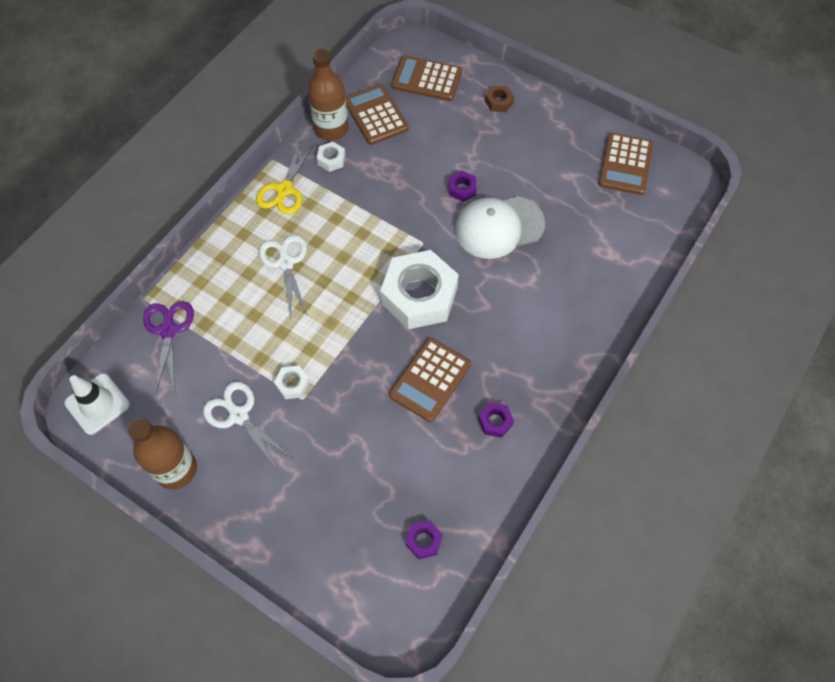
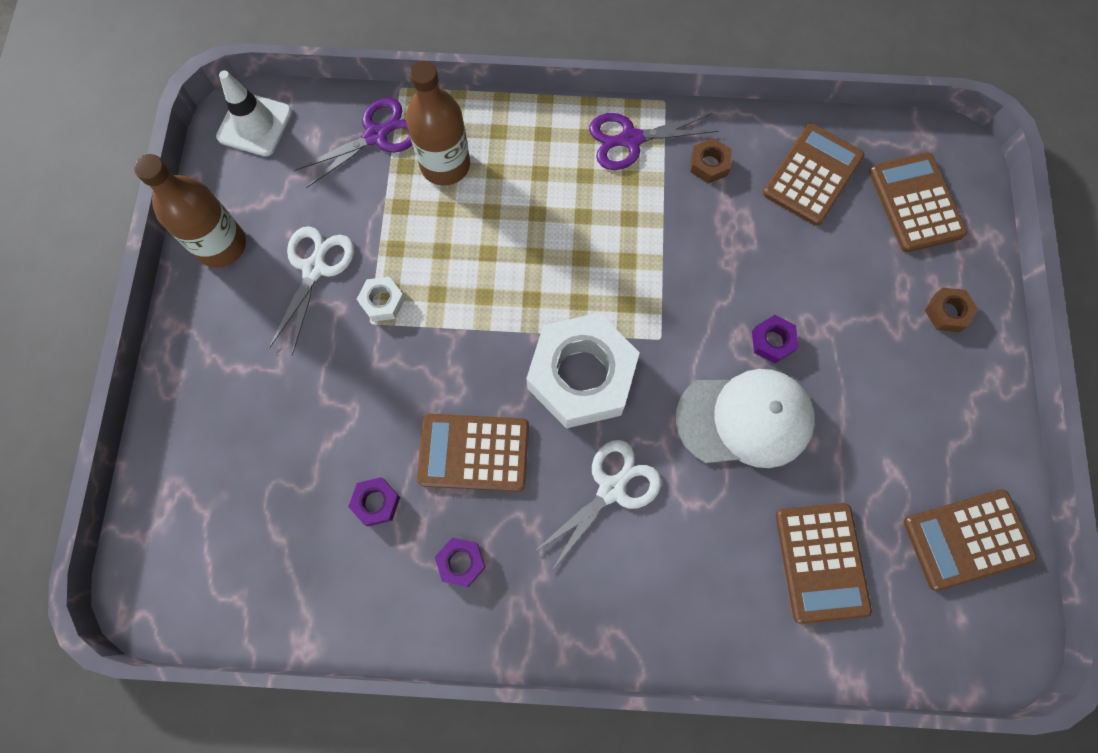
camera: 60 degrees right, 10 degrees up
yellow scissors [256,142,315,215] -> purple scissors [589,113,719,170]
white scissors [259,234,308,319] -> white scissors moved to [534,440,661,570]
brown bottle [308,49,349,141] -> brown bottle moved to [406,60,470,186]
white nut [317,142,346,172] -> brown nut [690,138,732,184]
purple nut [406,520,443,559] -> purple nut moved to [348,477,400,526]
white cap [455,196,545,259] -> white cap turned 135 degrees clockwise [675,369,815,468]
none -> brown calculator [776,503,872,624]

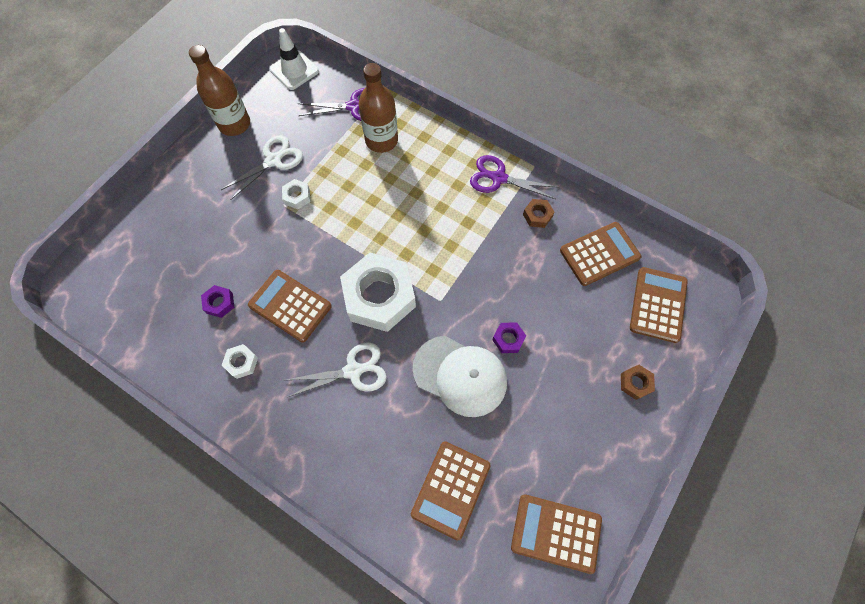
camera: 30 degrees right, 5 degrees down
purple nut [435,538,485,587] -> white nut [222,344,258,379]

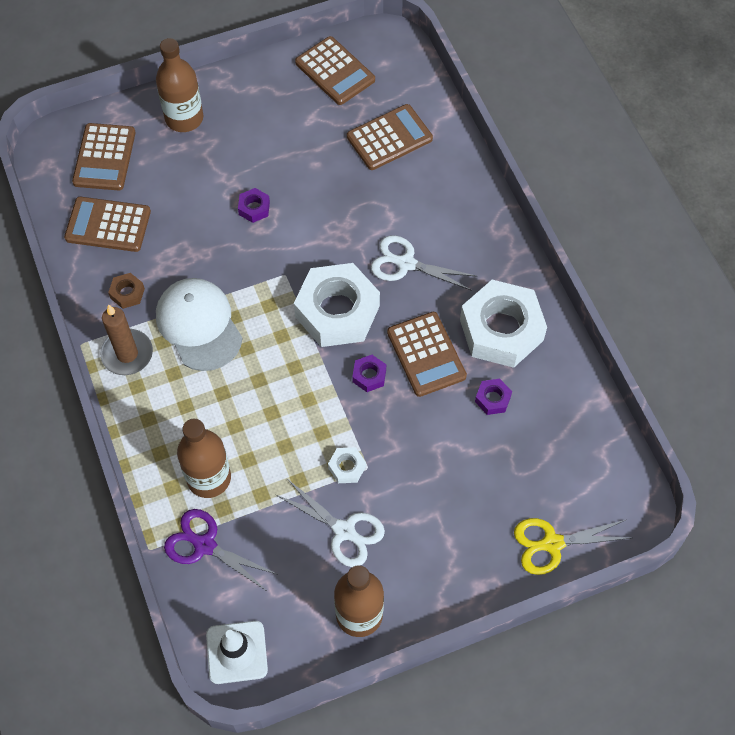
camera: 145 degrees left, 5 degrees down
white scissors [221,135,303,200] -> white scissors turned 135 degrees counterclockwise [276,479,385,567]
white nut [222,344,258,379] -> white nut [460,280,547,368], size x2.40
white cap [412,336,507,417] -> white cap moved to [156,278,243,371]
purple scissors [470,155,559,199] -> brown candle [100,304,153,375]
brown nut [621,365,655,400] -> brown bottle [156,38,204,132]
brown calculator [630,267,688,343] -> brown calculator turned 45 degrees counterclockwise [72,123,136,190]
none -> purple nut [352,355,386,392]
none -> yellow scissors [514,518,631,575]

